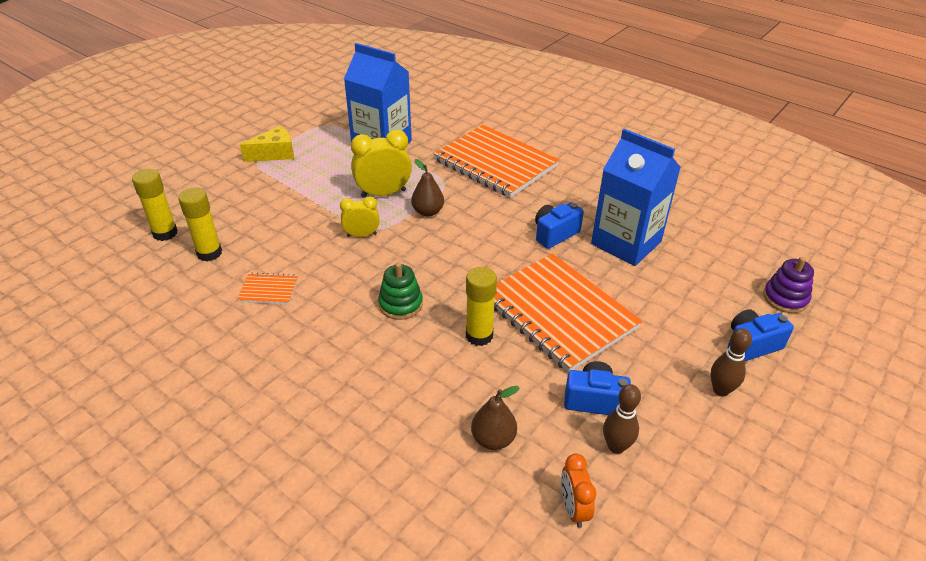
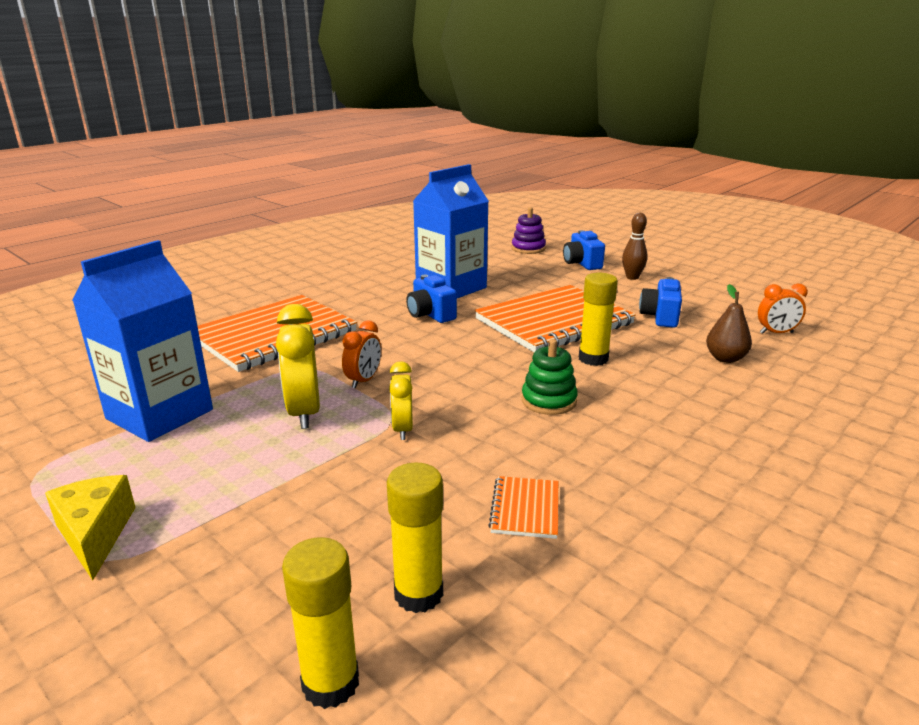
camera: 85 degrees left, 15 degrees down
brown pear [411,159,444,217] -> orange clock [342,321,381,388]
brown bowling pin [603,384,641,454] -> none

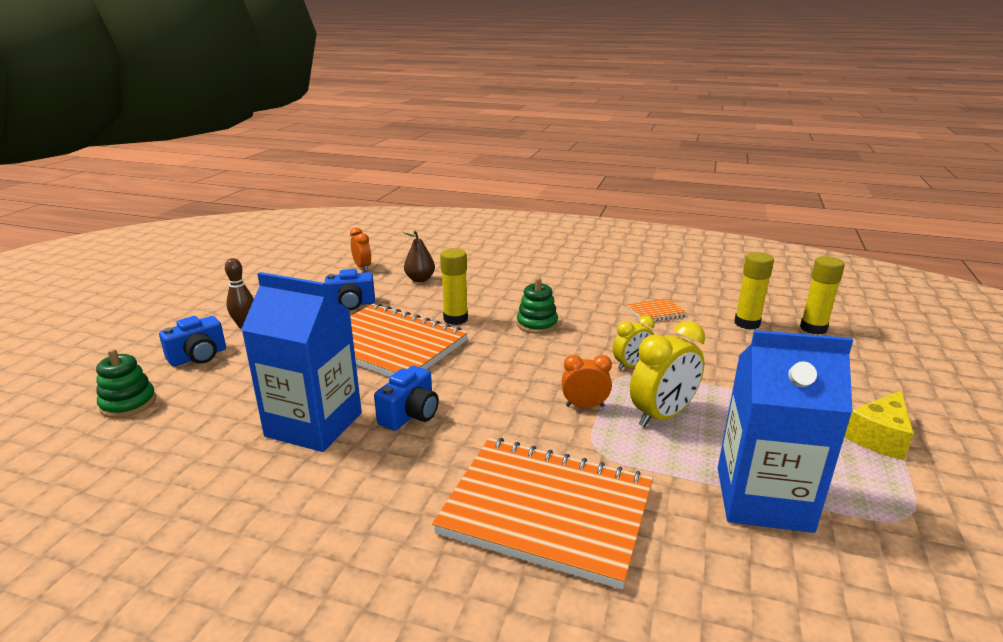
camera: 115 degrees left, 0 degrees up
purple stacking toy [512,207,546,254] -> green stacking toy [96,349,156,418]

